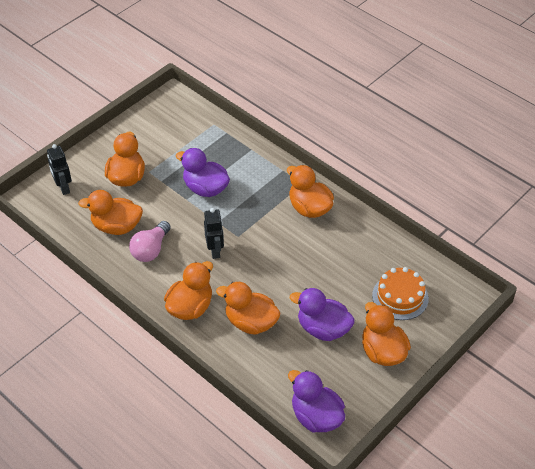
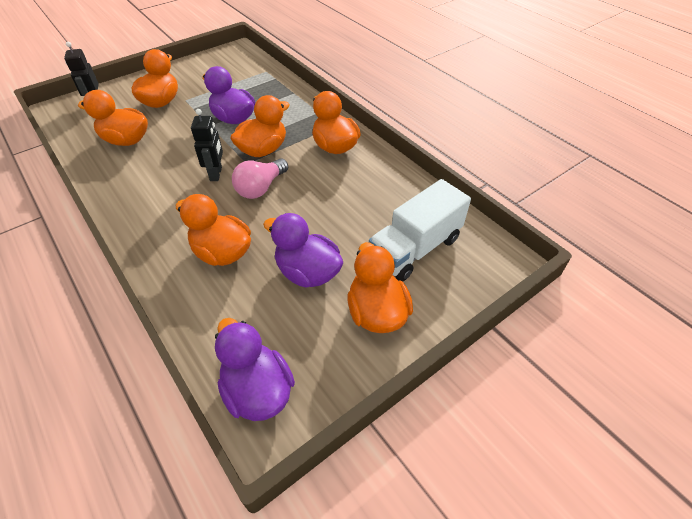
camera: 10 degrees right, 0 degrees up
pink light bulb [129,221,171,262] -> pink light bulb moved to [232,158,288,199]
orange duck [164,261,213,320] -> orange duck moved to [230,95,290,157]
orange cake [372,267,429,320] -> white truck [369,179,471,281]

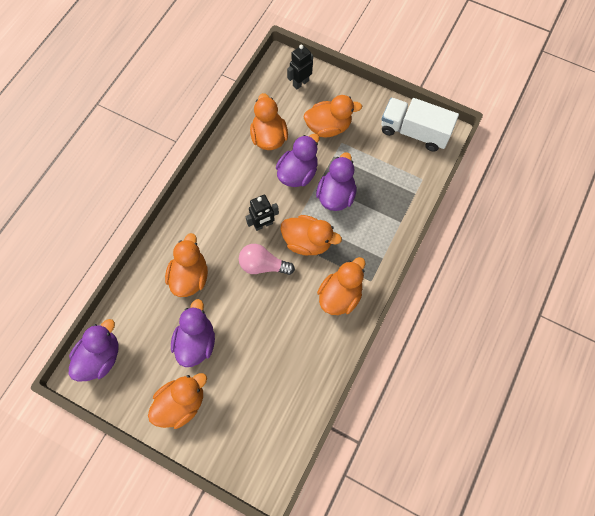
camera: 65 degrees right, 20 degrees up
white truck [369,179,471,281] -> white truck moved to [381,98,459,152]
none -> purple duck [276,134,319,187]

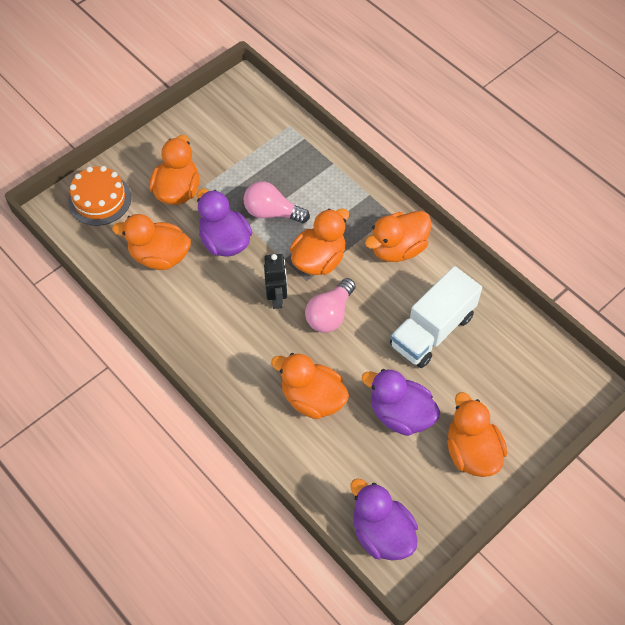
camera: 70 degrees left, 10 degrees down
black robot [287,45,313,90] -> orange cake [68,166,131,226]
purple duck [316,152,357,211] -> pink light bulb [244,181,310,223]
orange duck [317,257,365,315] -> orange duck turned 90 degrees counterclockwise [365,211,431,262]
white truck [381,98,459,152] -> white truck moved to [390,266,482,368]

